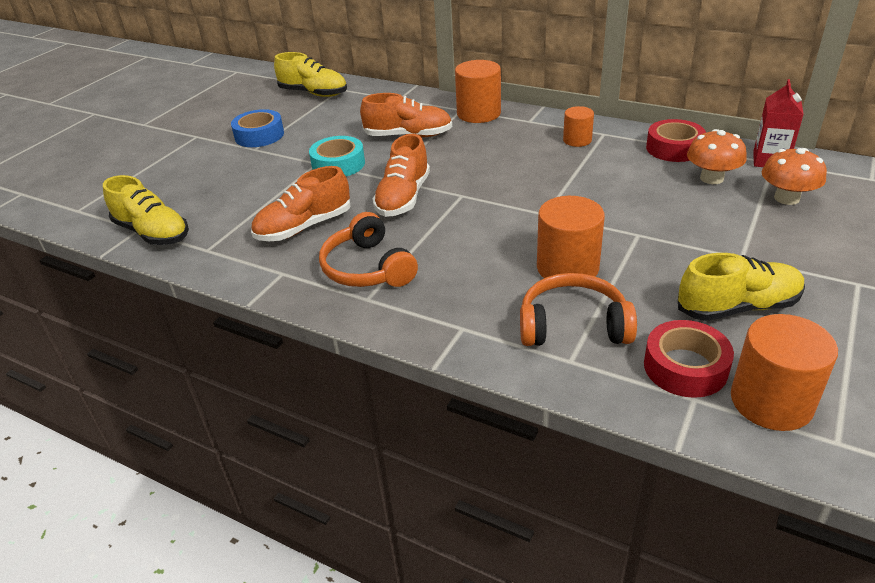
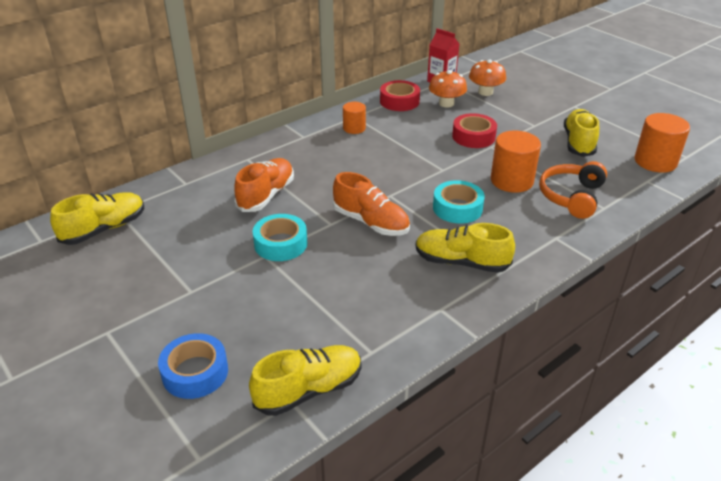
camera: 70 degrees left, 0 degrees up
blue tape [231,109,284,147] -> blue tape moved to [158,333,228,399]
orange shoe [251,166,350,241] -> none
orange headphones [319,212,418,287] -> yellow shoe [416,223,515,273]
orange cylinder [455,60,501,123] -> none
red tape [644,320,734,398] -> red tape moved to [452,113,497,148]
none -> turquoise tape [433,180,485,223]

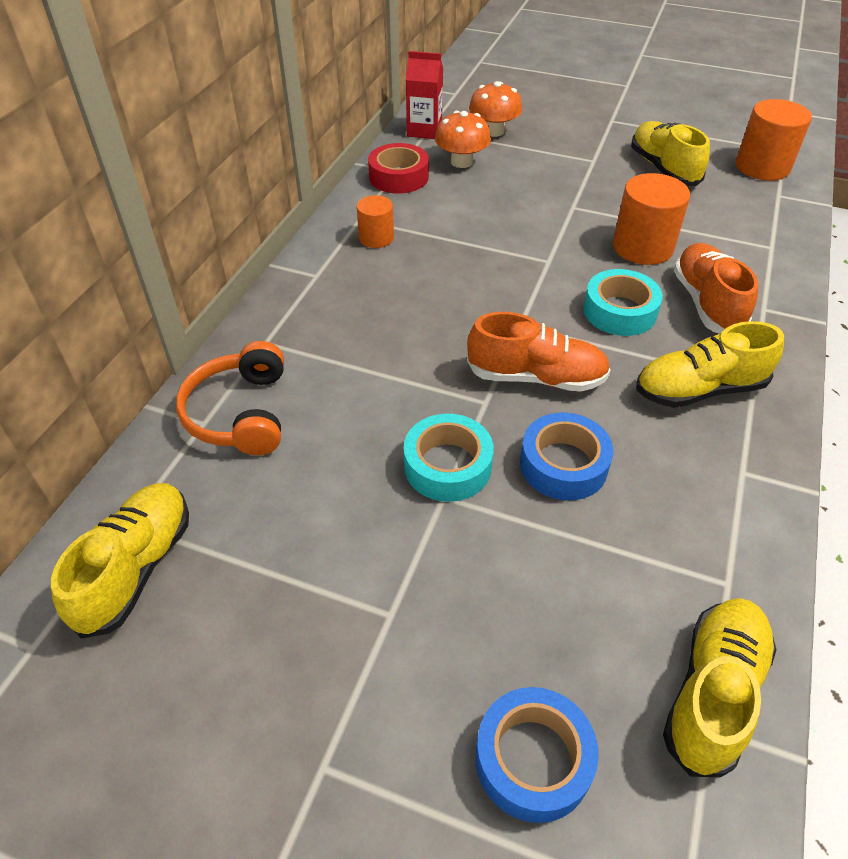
camera: 30 degrees left, 10 degrees up
orange shoe [234,158,294,212] -> orange shoe moved to [674,243,758,334]
red tape [452,113,497,148] -> none
orange headphones [539,161,607,219] -> orange headphones moved to [176,341,284,455]
none -> blue tape [520,413,613,500]

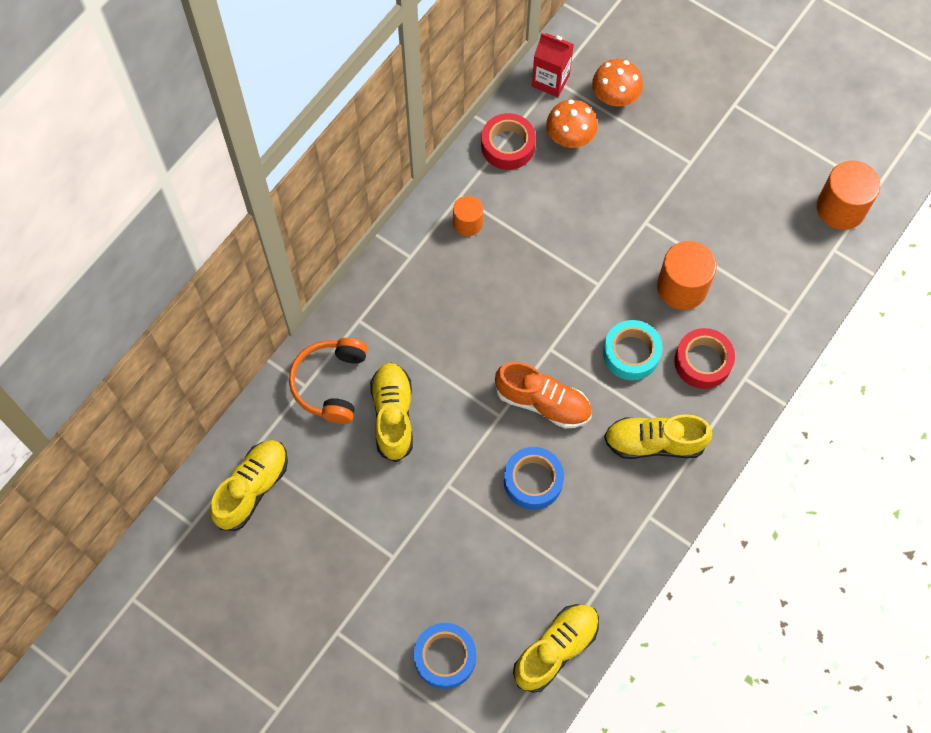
camera: 15 degrees right, 20 degrees up
turquoise tape [404,414,494,502] -> none
yellow shoe [631,121,710,186] -> yellow shoe moved to [370,363,413,462]
orange shoe [674,243,758,334] -> red tape [674,328,735,389]

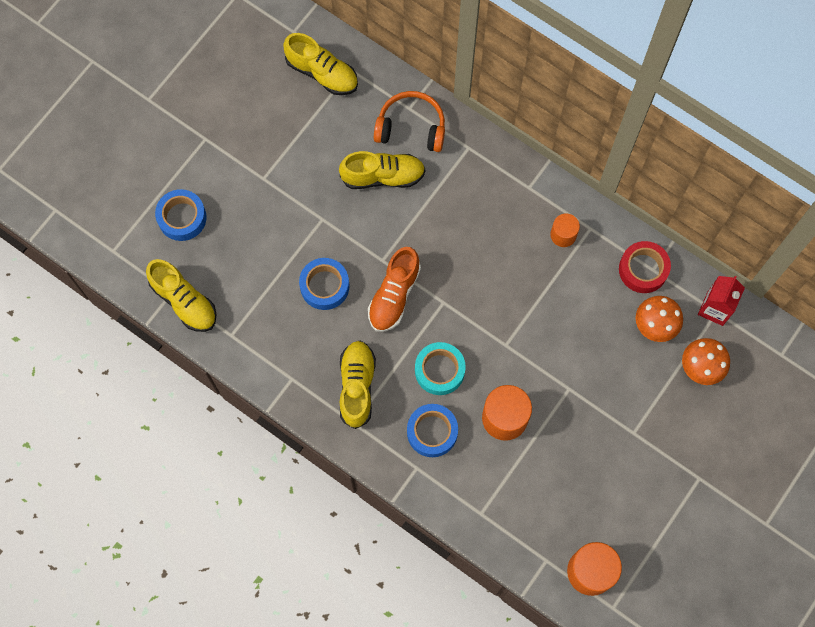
camera: 90 degrees right, 5 degrees up
red tape [674,328,735,389] -> blue tape [407,404,458,457]

